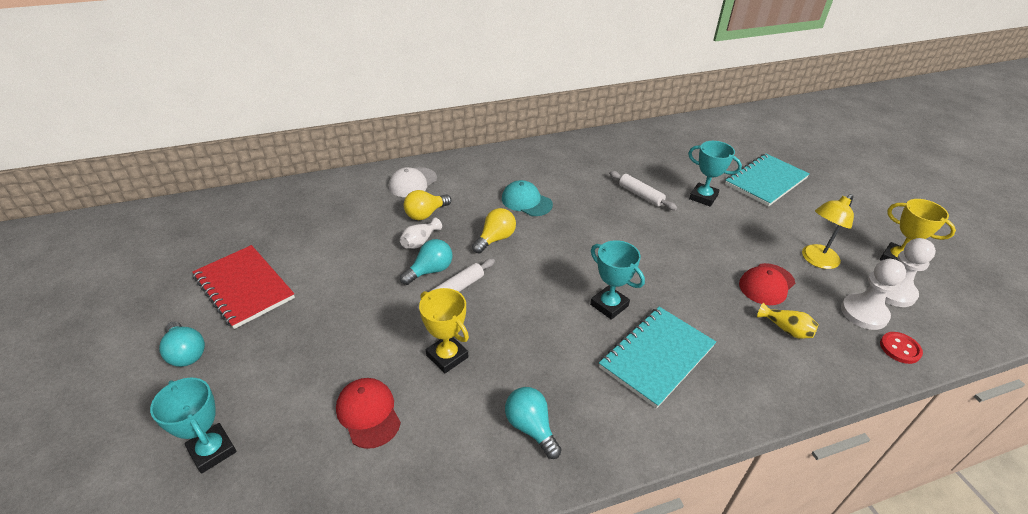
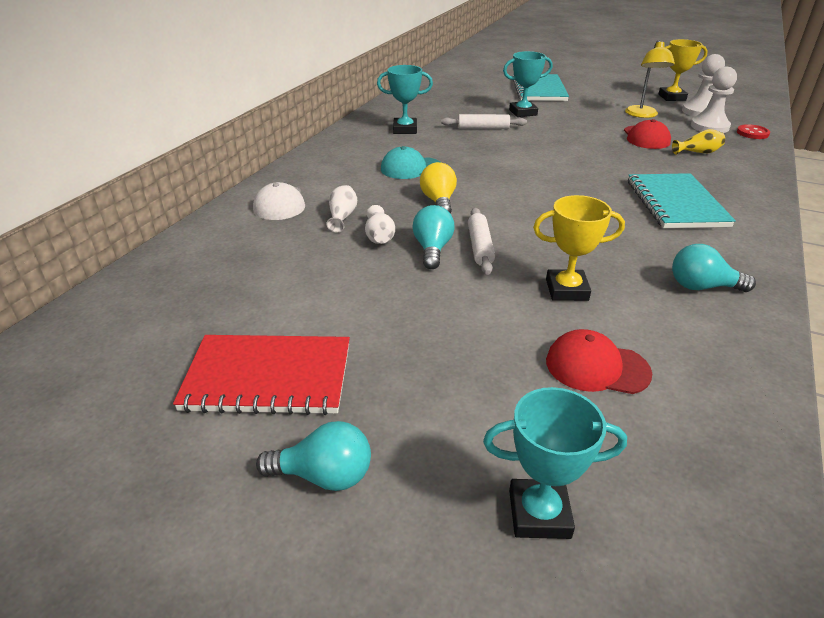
camera: 45 degrees left, 5 degrees down
yellow light bulb [404,190,451,220] -> white vase [326,185,357,232]
turquoise trophy [590,240,645,320] -> turquoise trophy moved to [377,65,433,134]

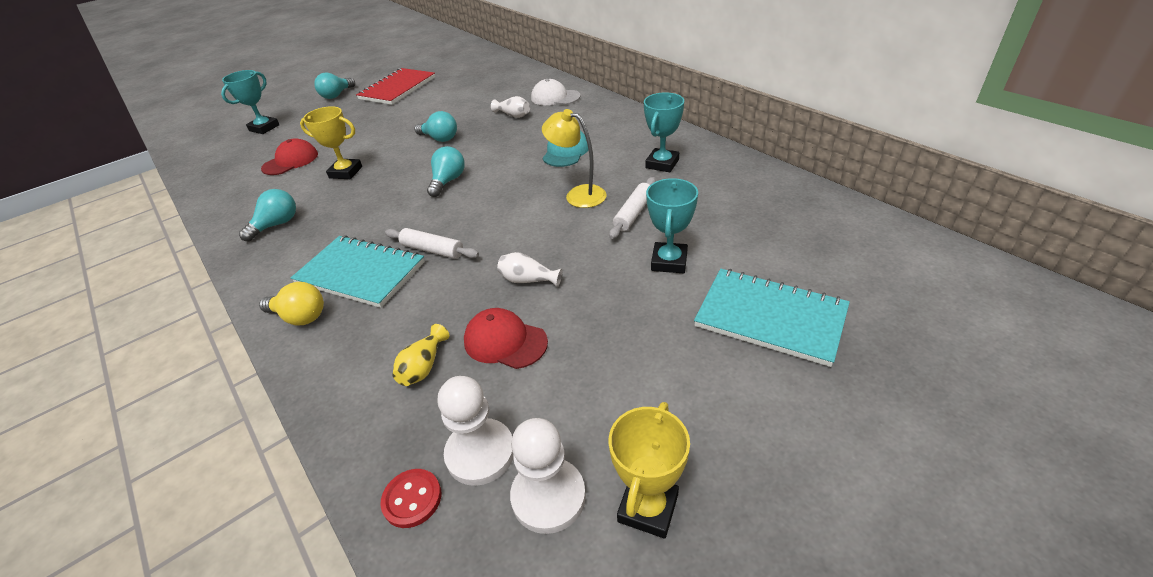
camera: 120 degrees right, 5 degrees up
white vase [365,205,395,244] -> white vase moved to [497,252,562,287]
yellow light bulb [420,162,457,214] -> yellow light bulb moved to [259,282,324,325]
white rolling pin [468,208,495,275] -> white rolling pin moved to [385,228,479,259]
yellow trophy [533,195,625,301] -> yellow trophy turned 75 degrees clockwise [300,106,362,179]
yellow lamp [625,40,675,118] -> yellow lamp moved to [542,109,607,208]
none -> turquoise light bulb [427,146,465,197]

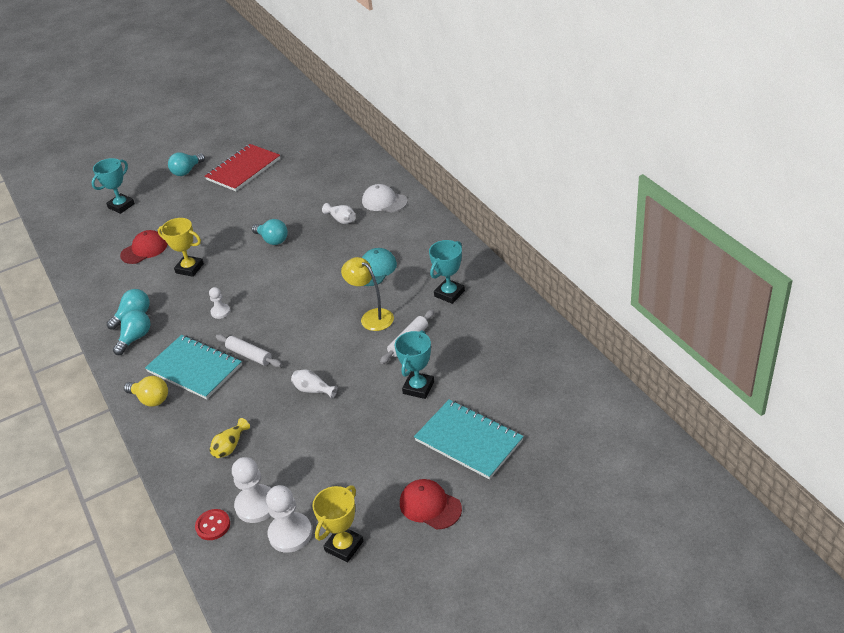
camera: 10 degrees right, 0 degrees up
turquoise light bulb [427,146,465,197] -> turquoise light bulb moved to [113,310,151,355]
red cap [464,308,548,369] -> red cap moved to [400,479,462,529]
none -> white pawn [209,287,230,319]

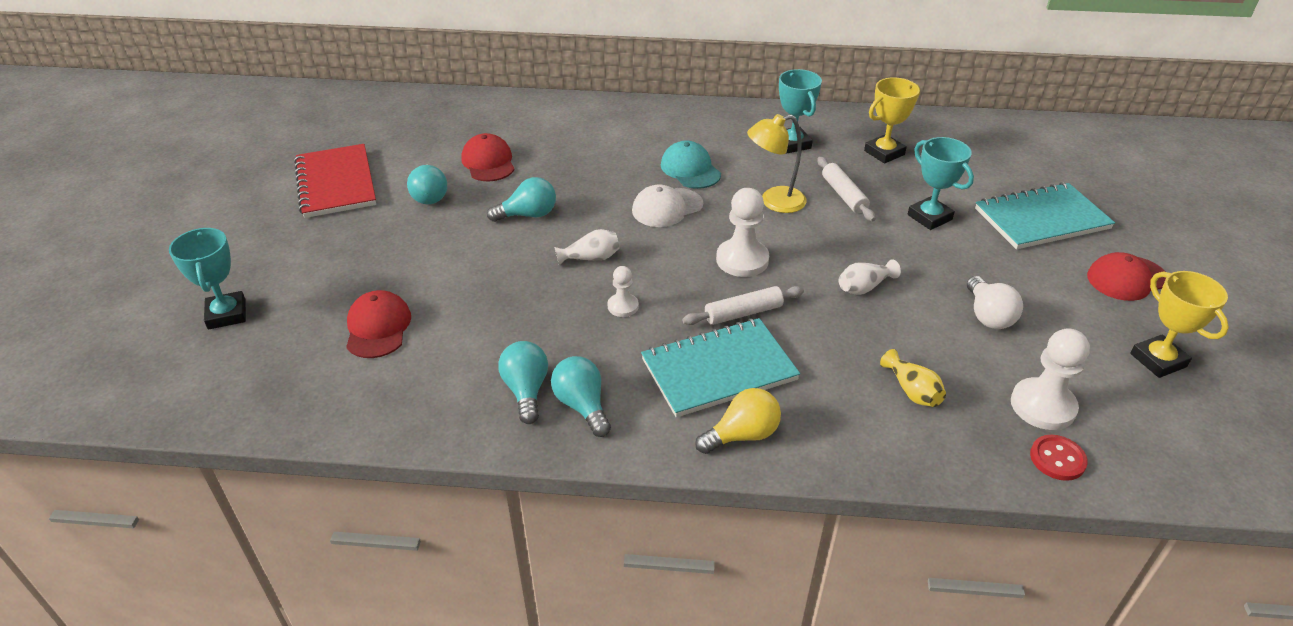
camera: 60 degrees left, 0 degrees up
yellow trophy [158,218,204,277] -> yellow trophy moved to [864,78,920,164]
turquoise light bulb [168,152,205,176] -> turquoise light bulb moved to [407,164,447,204]
white pawn [266,485,312,553] -> white pawn moved to [716,188,769,277]
white vase [322,203,356,224] -> white vase moved to [554,229,620,265]
white cap [362,184,408,213] -> white cap moved to [632,184,704,227]
none -> red cap [461,133,515,181]
none -> white light bulb [967,276,1023,329]

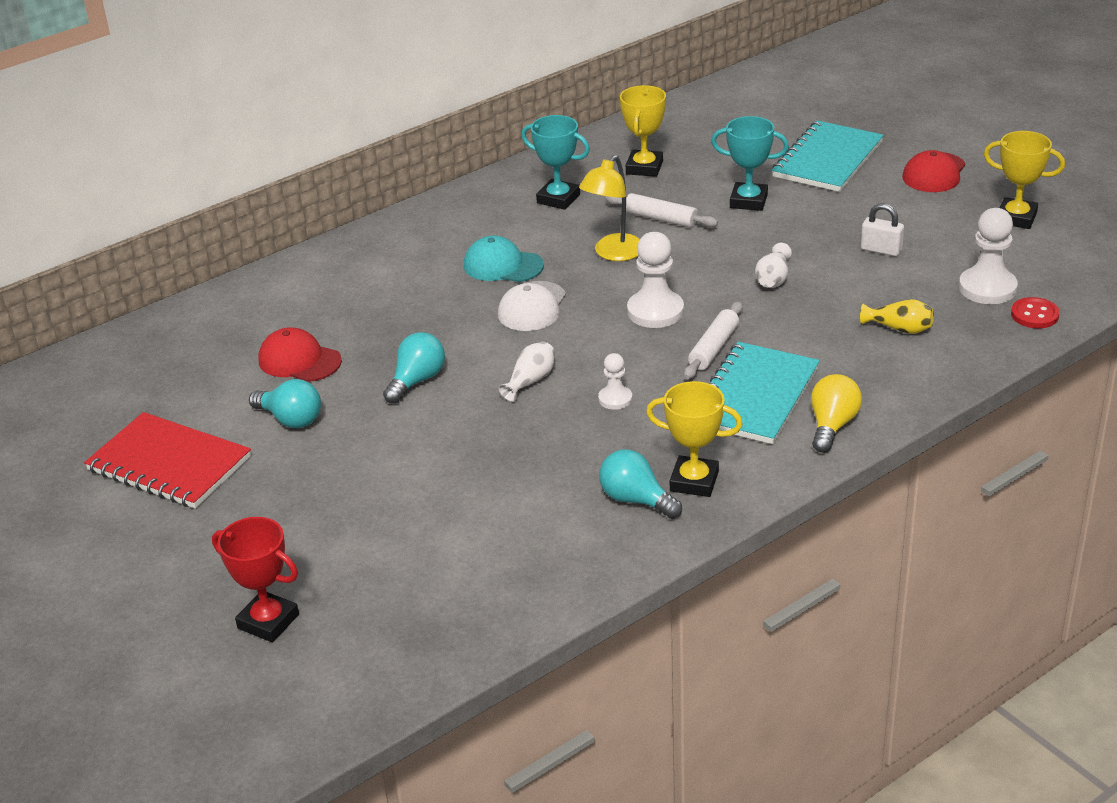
camera: 40 degrees left, 5 degrees down
turquoise trophy [169,228,246,330] -> red trophy [212,517,299,642]
red cap [346,290,411,358] -> none
turquoise light bulb [551,356,611,437] -> yellow trophy [646,381,743,497]
white light bulb [967,276,1023,329] -> white padlock [861,204,904,256]

